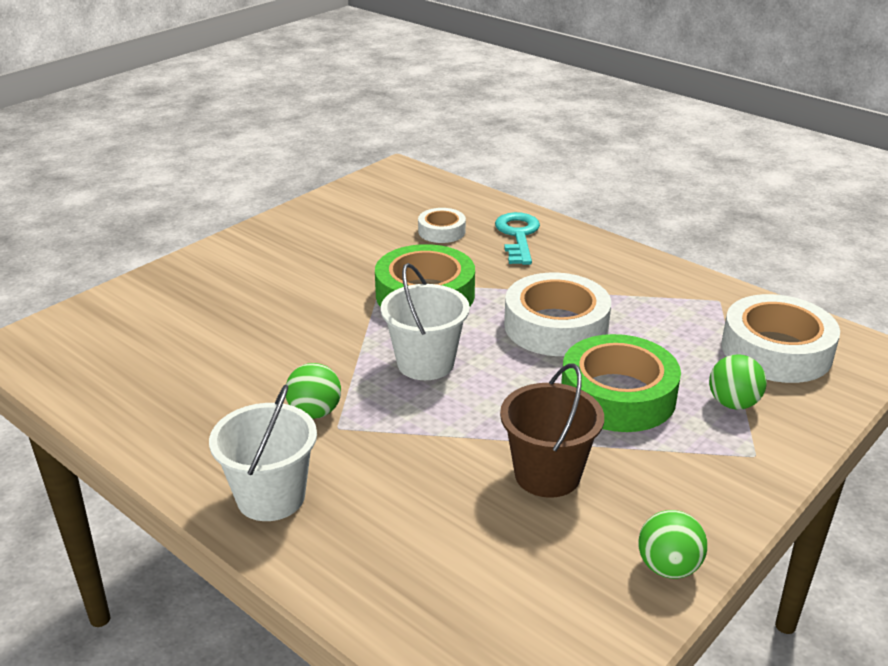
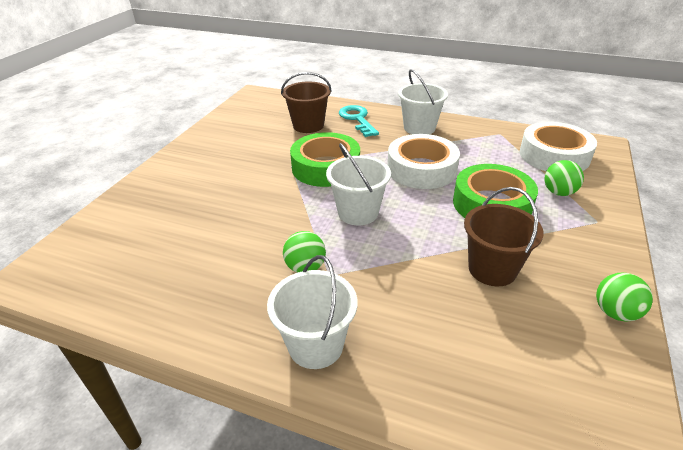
camera: 20 degrees left, 5 degrees up
white tape [418,208,466,243] -> brown bucket [281,72,332,133]
none -> white bucket [398,69,448,134]

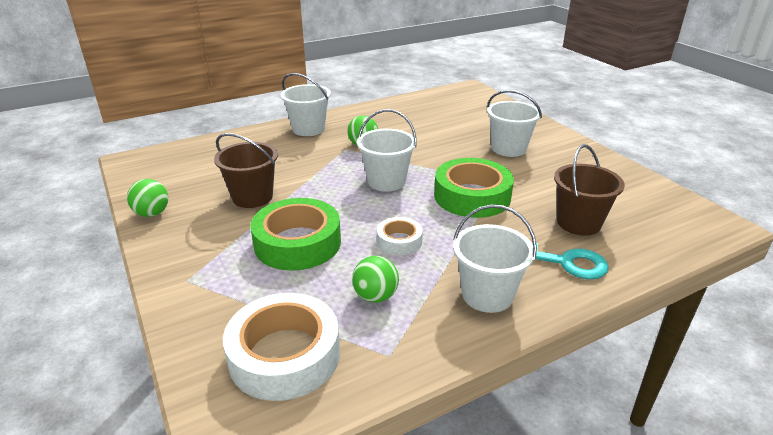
camera: 130 degrees right, 5 degrees down
white tape [387,134,460,189] -> white tape [377,217,423,255], size x0.53
green ball [544,160,584,196] -> green ball moved to [352,256,399,303]
none -> white bucket [487,90,542,157]

